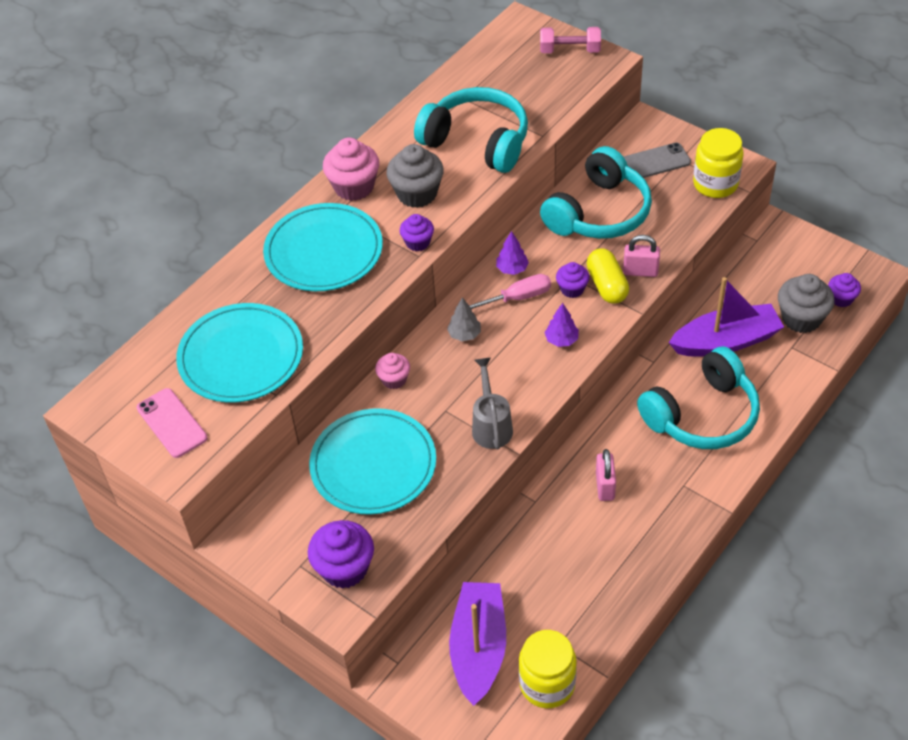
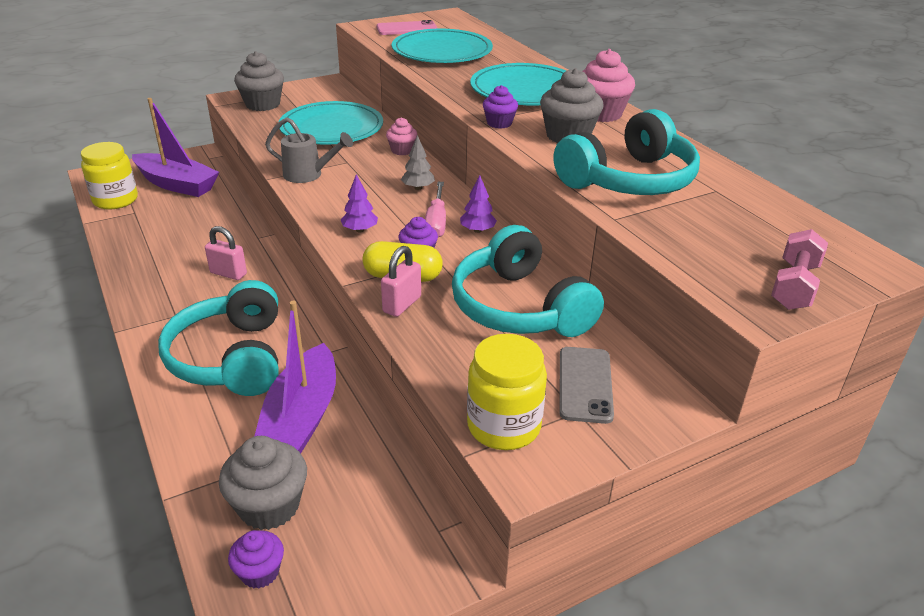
camera: 110 degrees right, 15 degrees down
purple cupcake [308,520,374,589] -> grey cupcake [234,51,284,111]

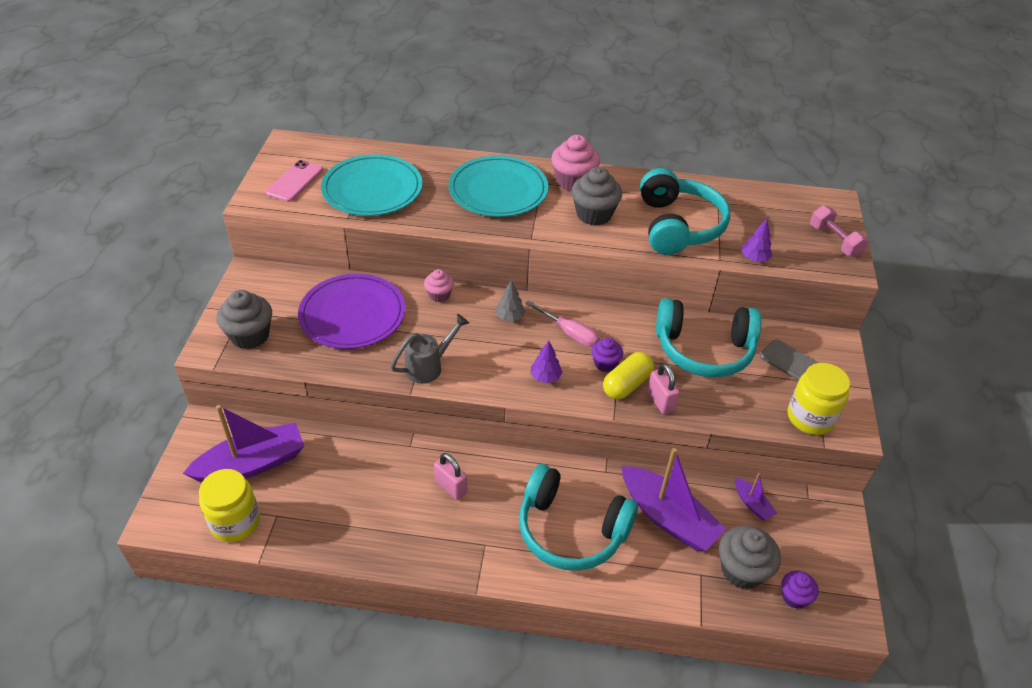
camera: 55 degrees left, 10 degrees up
pink padlock [205,226,247,280] -> pink padlock turned 75 degrees clockwise [434,453,467,500]
turquoise plate [279,101,383,145] -> purple plate [298,274,405,349]
purple tree [460,175,497,233] -> purple tree moved to [741,219,772,262]
purple cupcake [483,85,518,129] -> none
none -> purple boat [735,473,777,520]

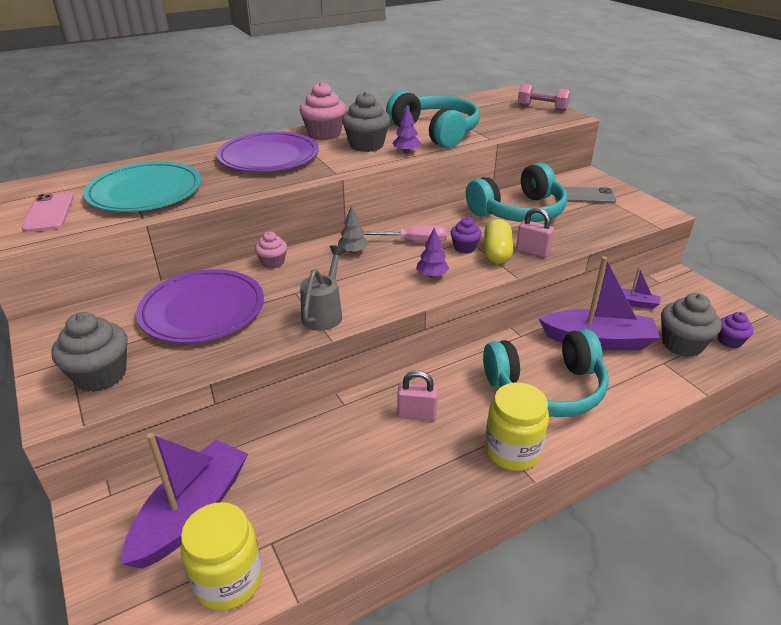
camera: 35 degrees left, 10 degrees down
turquoise plate [449,156,548,217] -> purple plate [216,131,319,172]
purple tree [741,219,772,262] -> purple tree moved to [392,105,421,153]
yellow jar [788,363,850,435] -> yellow jar moved to [485,382,549,471]

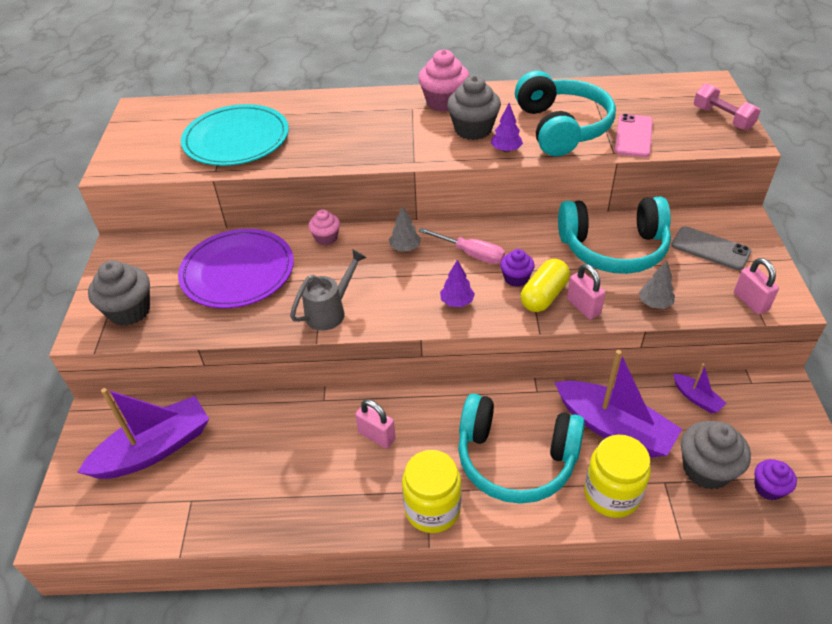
camera: 30 degrees right, 10 degrees up
pink phone [22,192,74,232] -> pink phone moved to [615,114,653,157]
yellow jar [181,502,263,611] -> yellow jar moved to [584,435,651,518]
purple plate [216,131,319,172] -> none
none -> grey tree [639,261,675,309]
none -> pink padlock [734,258,779,315]

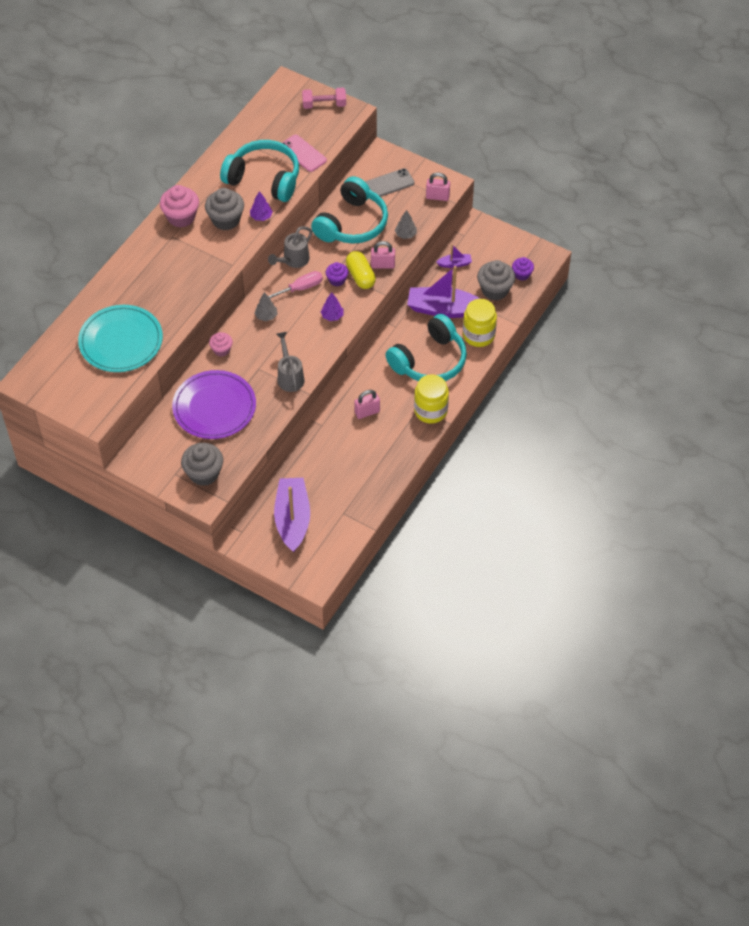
camera: 60 degrees left, 10 degrees up
purple boat [555,350,682,458] -> purple boat turned 150 degrees counterclockwise [407,266,481,318]
none -> grey watering can [268,226,313,268]

